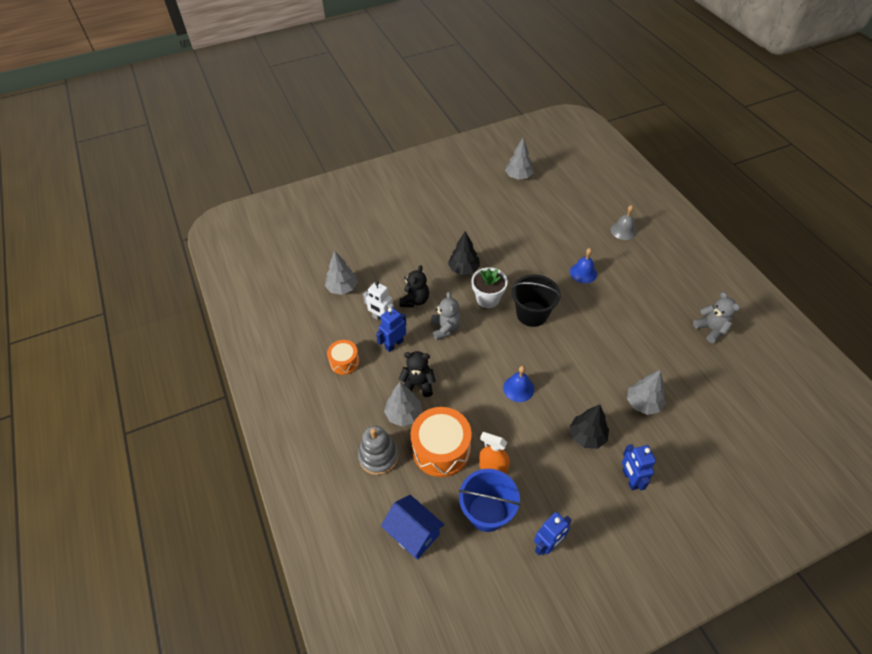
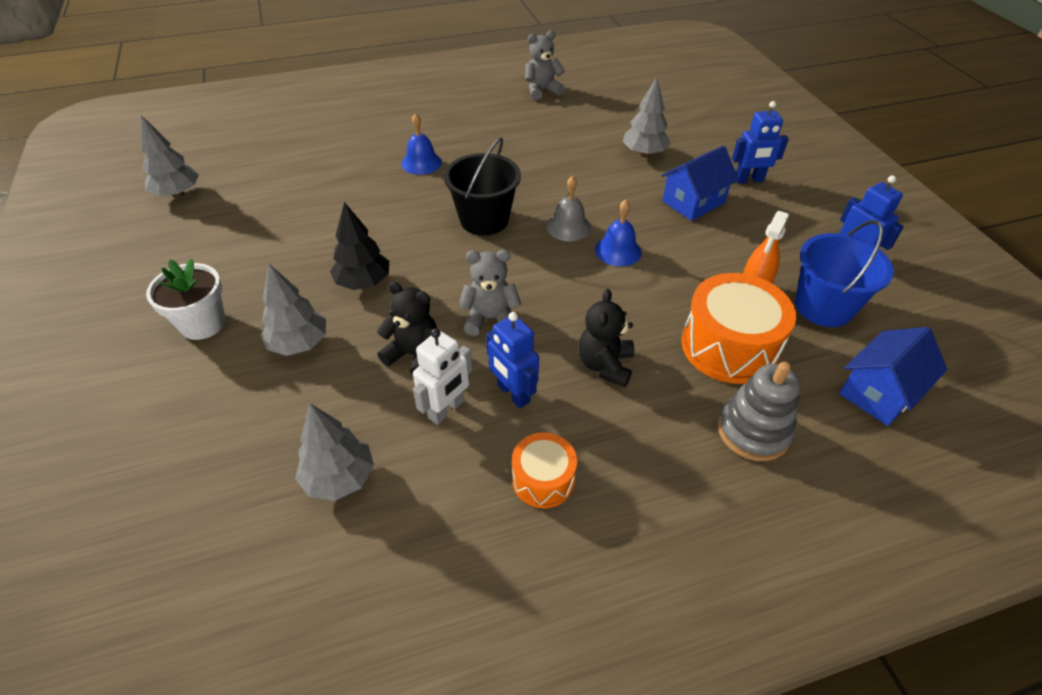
camera: 85 degrees left, 5 degrees down
grey tree [384,382,422,426] -> grey tree moved to [260,264,326,356]
white flower pot [471,268,508,308] -> white flower pot moved to [146,258,225,340]
black tree [569,405,609,449] -> blue house [661,146,739,221]
grey bell [611,205,637,240] -> grey bell moved to [546,176,591,241]

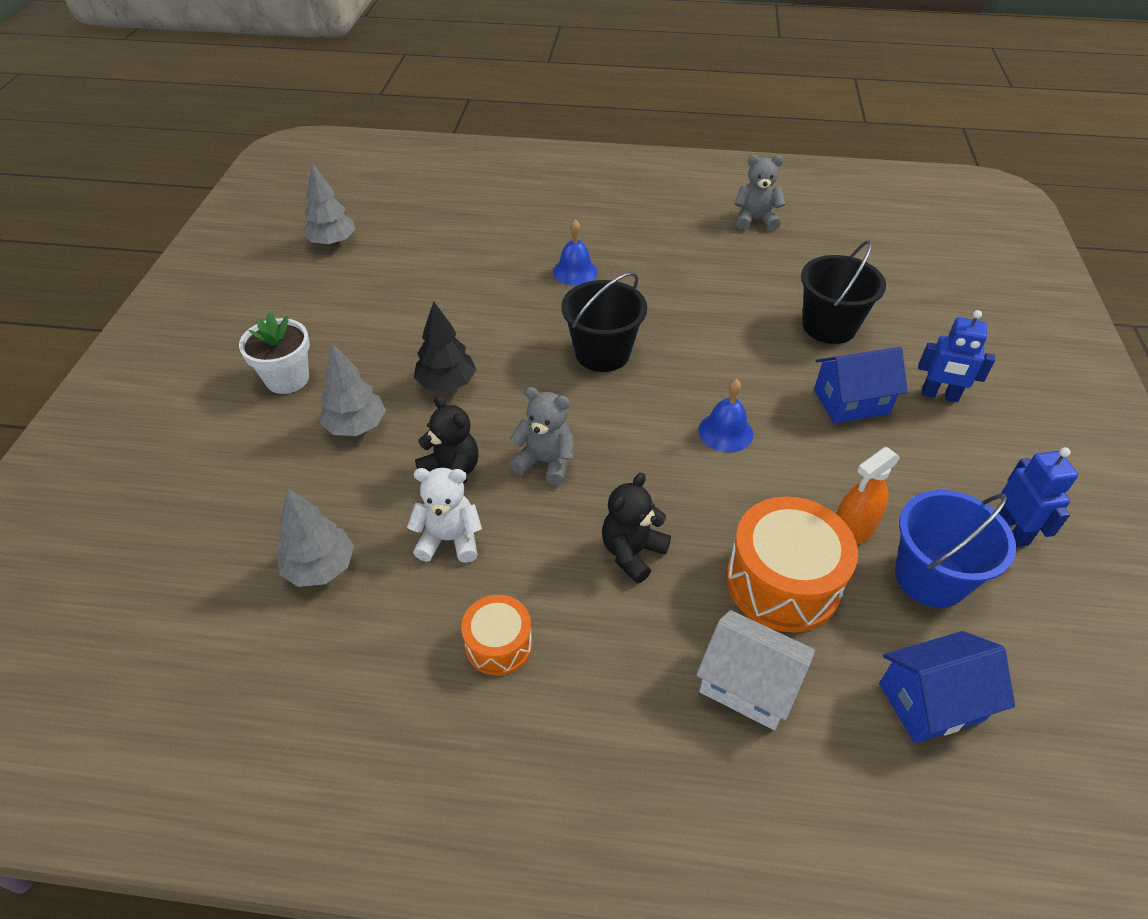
camera: 25 degrees right, 0 degrees up
white robot [413,328,472,425] -> white teddy bear [407,468,482,563]
blue robot [486,312,539,408] -> none
grey bell [546,176,591,241] -> none
grey tree [623,77,670,156] -> black bucket [801,240,886,344]
grey stacking toy [718,362,800,461] -> white house [696,610,815,730]

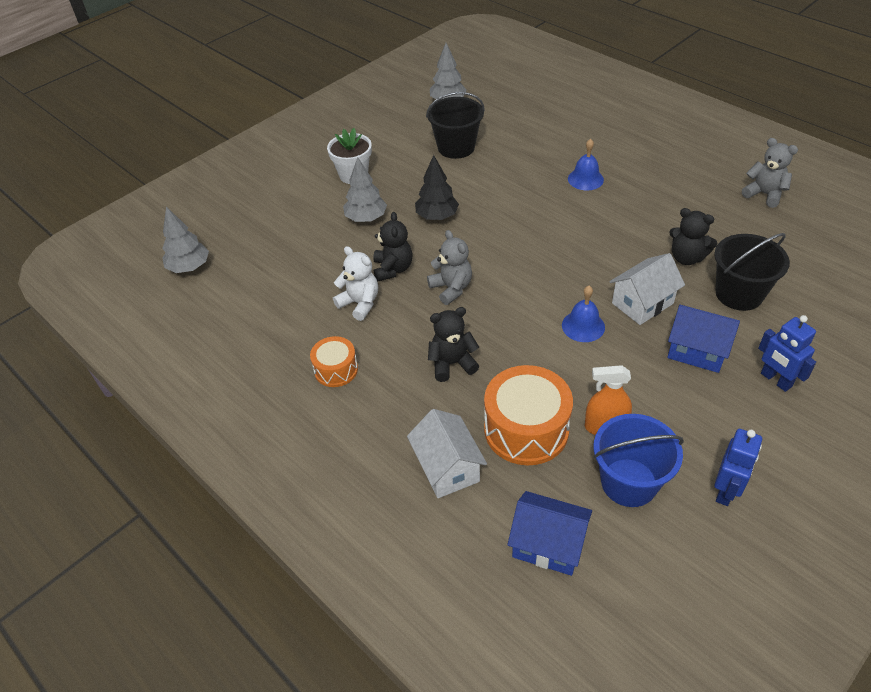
camera: 40 degrees right, 0 degrees up
grey tree [277,489,354,587] -> grey tree moved to [162,207,209,273]
black bucket [561,272,647,372] -> black bucket moved to [426,92,485,159]
none -> white house [609,253,685,325]
none -> black teddy bear [669,208,717,265]

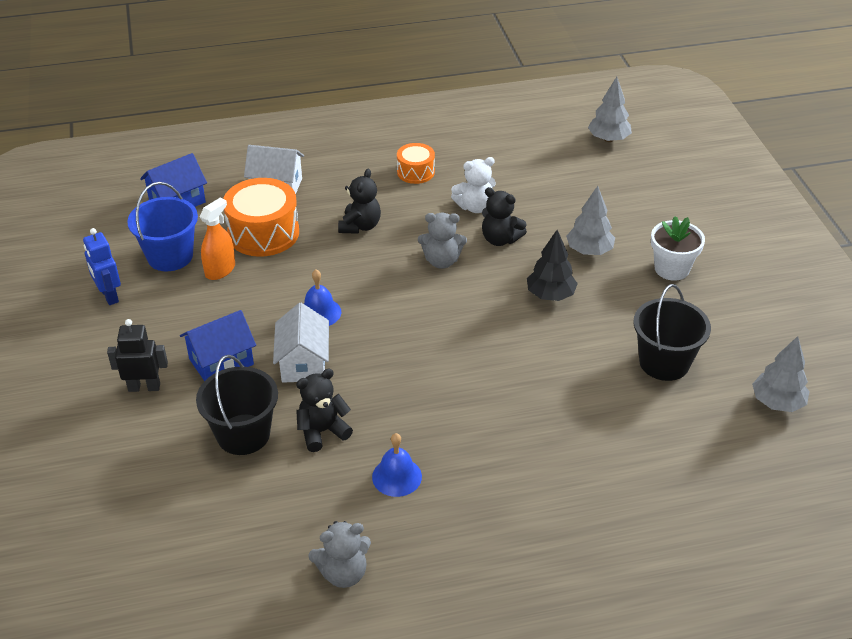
camera: 120 degrees right, 5 degrees down
blue bell [568,139,604,190] -> blue bell moved to [372,433,422,497]
blue robot [758,315,816,392] -> black robot [107,319,168,392]

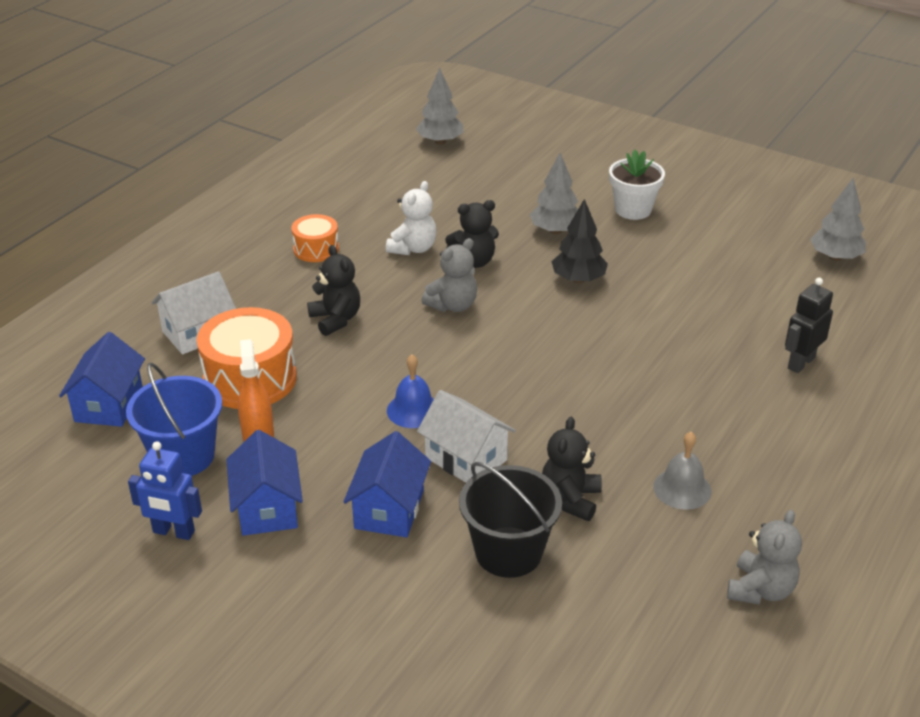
camera: 45 degrees left, 5 degrees down
black robot [107,319,168,392] -> black robot moved to [785,278,833,373]
blue bell [372,433,422,497] -> grey bell [653,432,712,510]
black bucket [633,284,711,381] -> none
none -> blue house [226,430,303,536]

